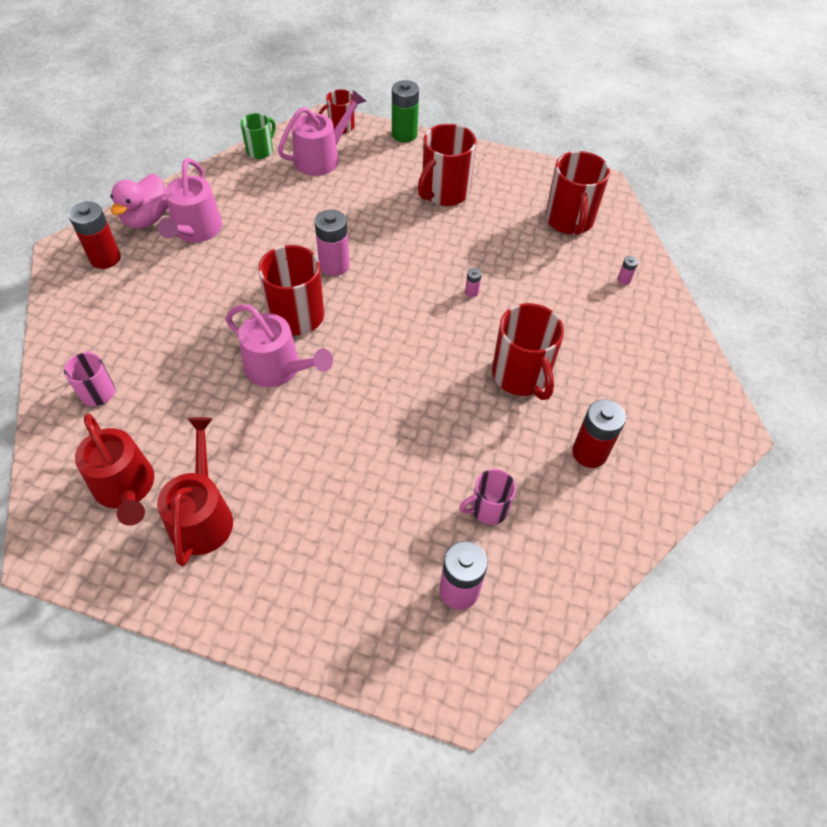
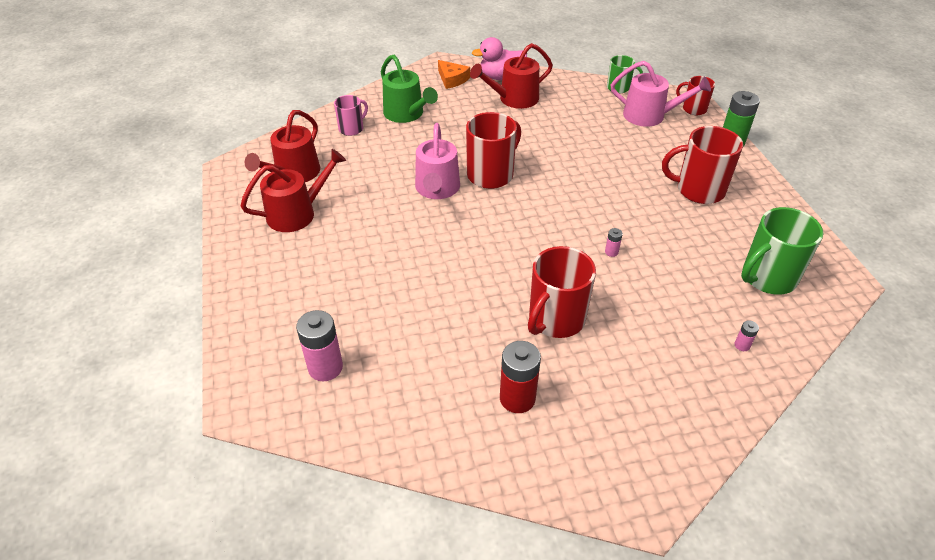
camera: 60 degrees right, 10 degrees down
red battery [69,202,121,269] -> orange cheese [438,60,470,89]
pink watering can [158,158,222,242] -> red watering can [470,43,553,109]
pink battery [315,209,350,276] -> none
pink mug [459,469,516,525] -> none
red mug [545,151,610,235] -> green mug [741,207,823,294]
none -> green watering can [381,55,438,123]

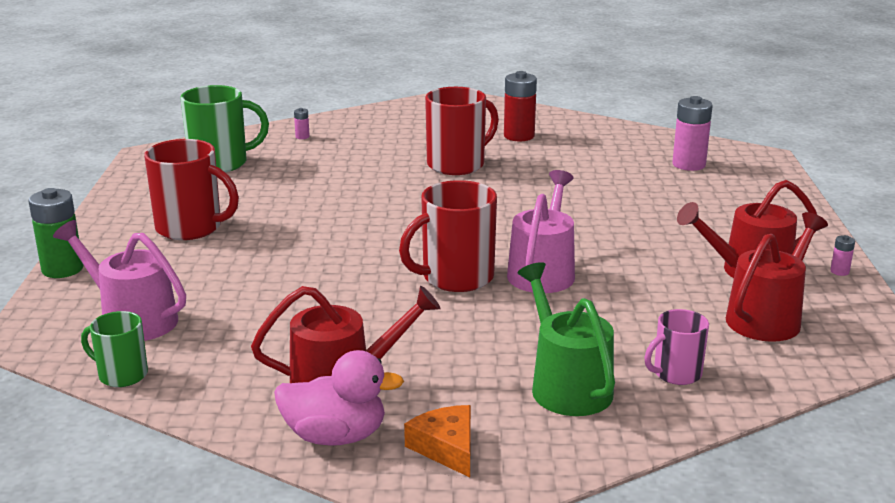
camera: 165 degrees left, 20 degrees down
pink battery [605,228,623,257] -> pink battery moved to [830,235,855,276]
red mug [676,76,715,115] -> none

